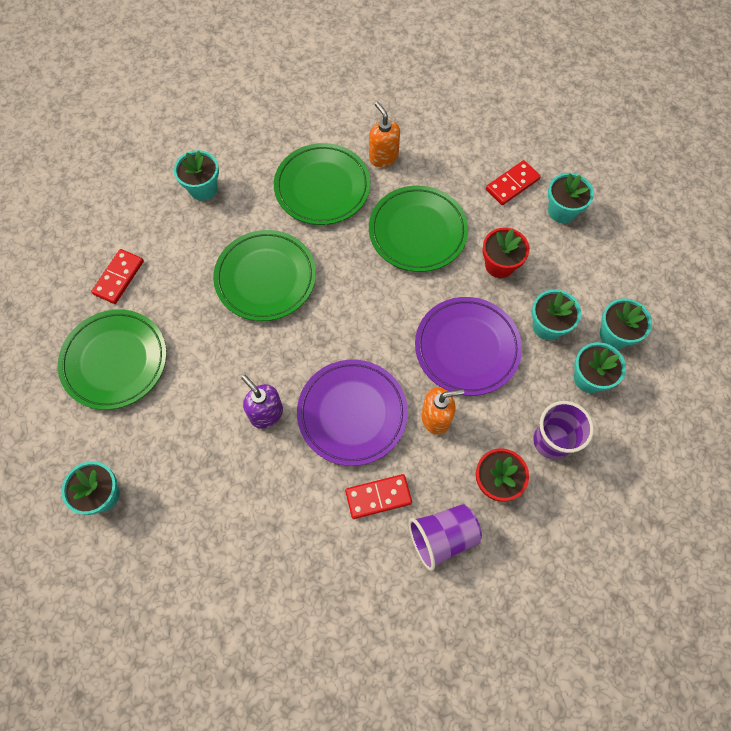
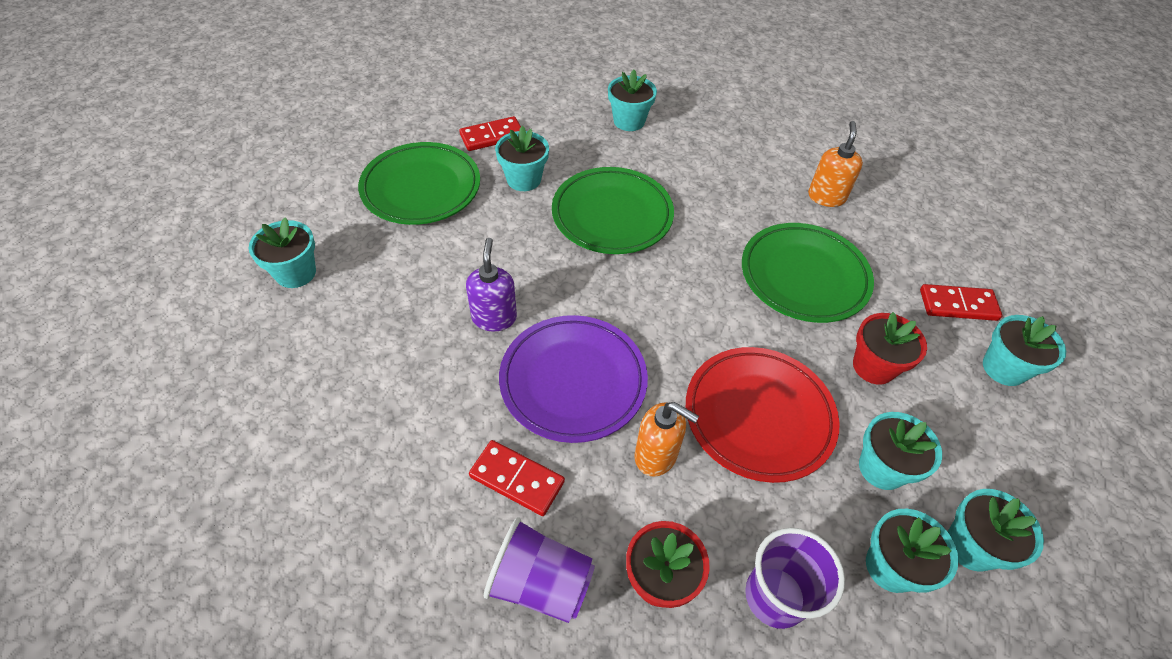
camera: 40 degrees right, 15 degrees down
green plate [274,143,371,225] -> none
purple plate [415,297,522,396] -> red plate [686,347,840,483]
none -> turquoise flower pot [495,126,549,191]

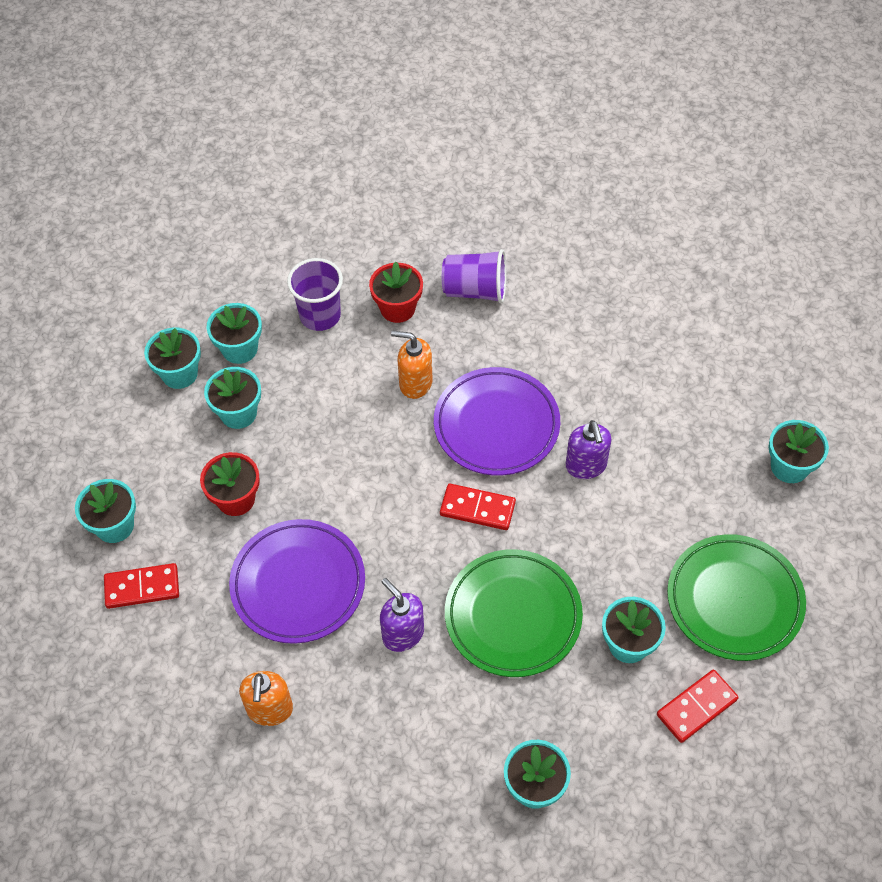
camera: 170 degrees right, 5 degrees up
red domino [469,440,565,516] -> red domino moved to [440,484,516,530]
red plate [686,347,840,483] -> none
green plate [742,223,874,323] -> purple plate [229,519,365,644]
none -> purple soap dispenser [380,578,424,652]

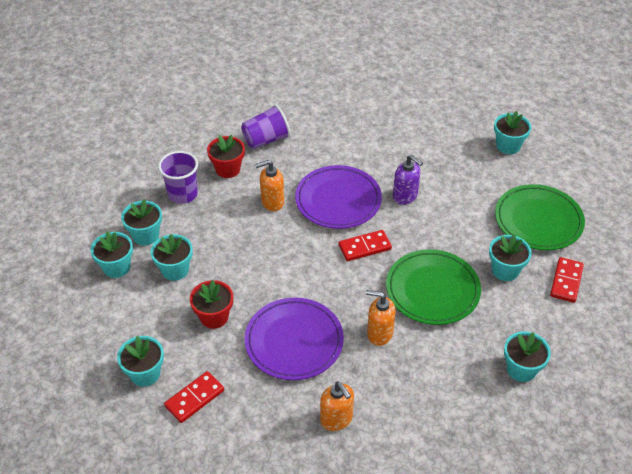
camera: 35 degrees left, 10 degrees down
purple soap dispenser [380,578,424,652] -> orange soap dispenser [366,290,396,346]

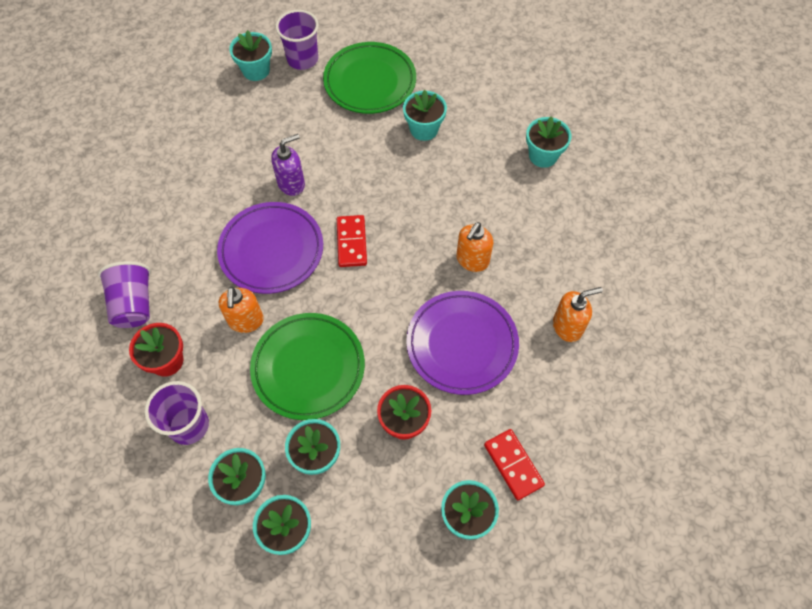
camera: 75 degrees left, 15 degrees up
green plate [386,249,481,325] -> green plate moved to [250,313,365,420]
red domino [550,257,584,303] -> none
none -> purple cup [276,10,319,70]

